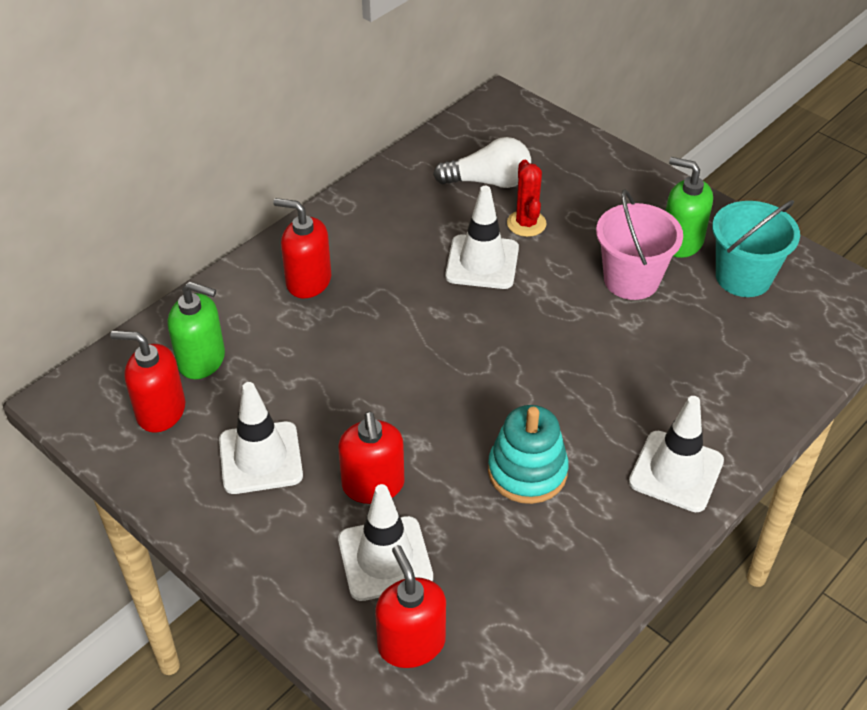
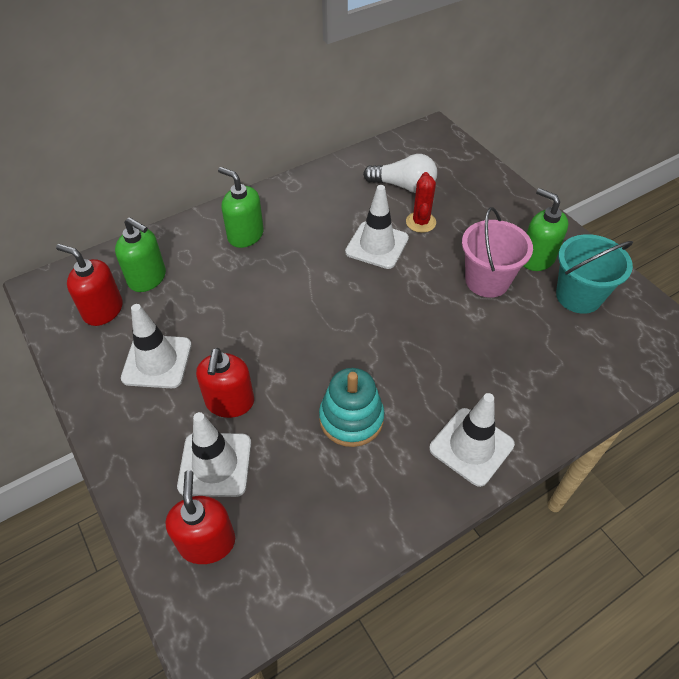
camera: 15 degrees right, 5 degrees up
red soap dispenser [273,198,331,298] -> green soap dispenser [218,167,264,248]

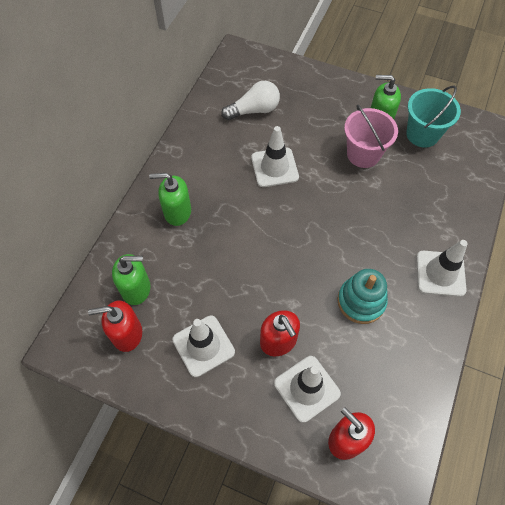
camera: 35 degrees left, 10 degrees up
red cactus [406,172,436,233] -> none

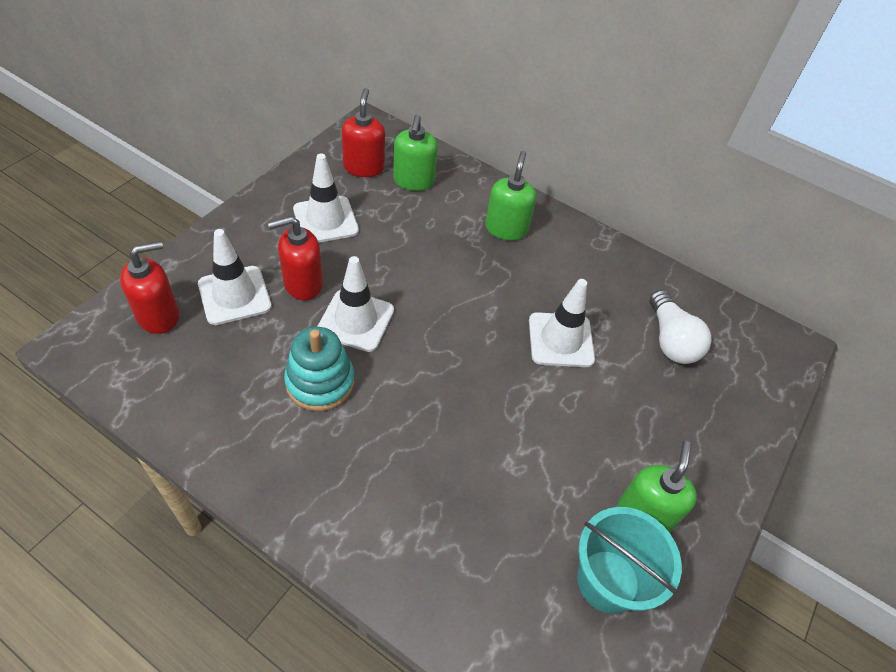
camera: 95 degrees right, 10 degrees down
pink bucket [344,105,398,168] -> none
white traffic cone [417,240,468,297] -> white traffic cone moved to [317,256,394,352]

